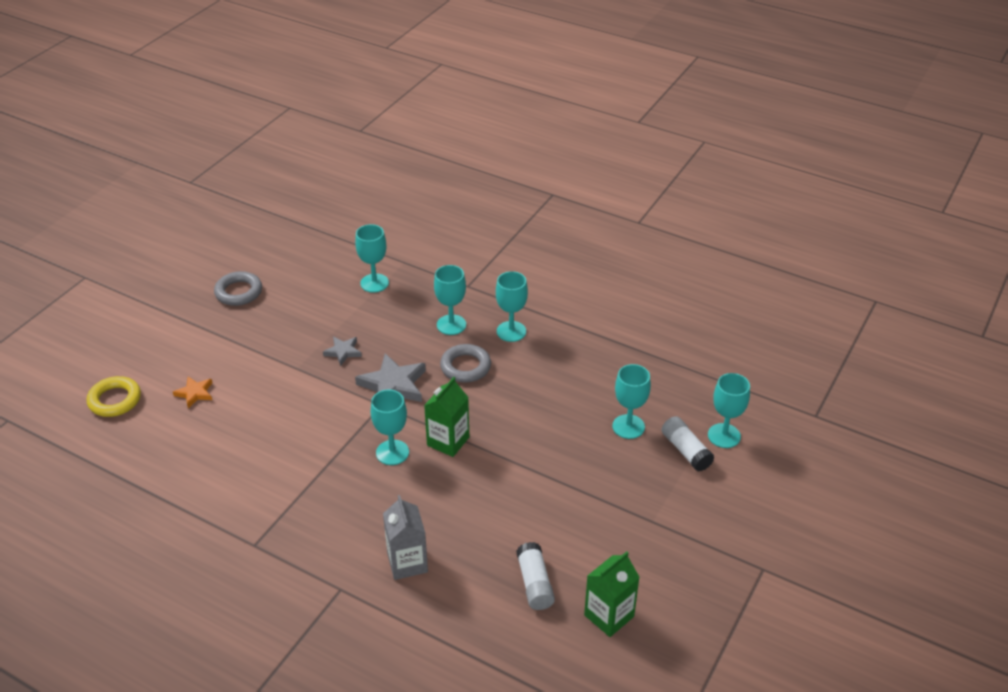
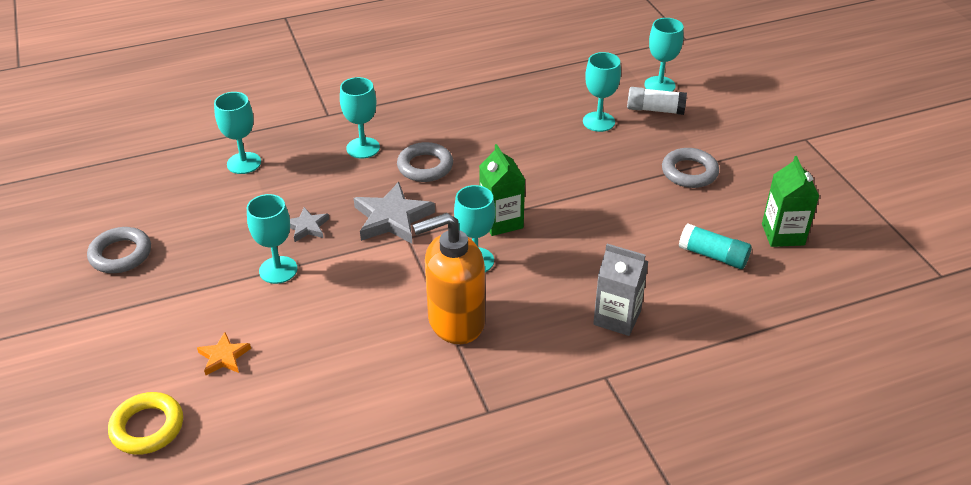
camera: 50 degrees left, 0 degrees up
turquoise goblet [496,271,528,342] -> turquoise goblet moved to [247,194,298,284]
white glue stick [516,542,555,610] -> turquoise glue stick [679,223,752,269]
none -> orange soap dispenser [413,213,485,344]
none -> grey ring [662,148,719,188]

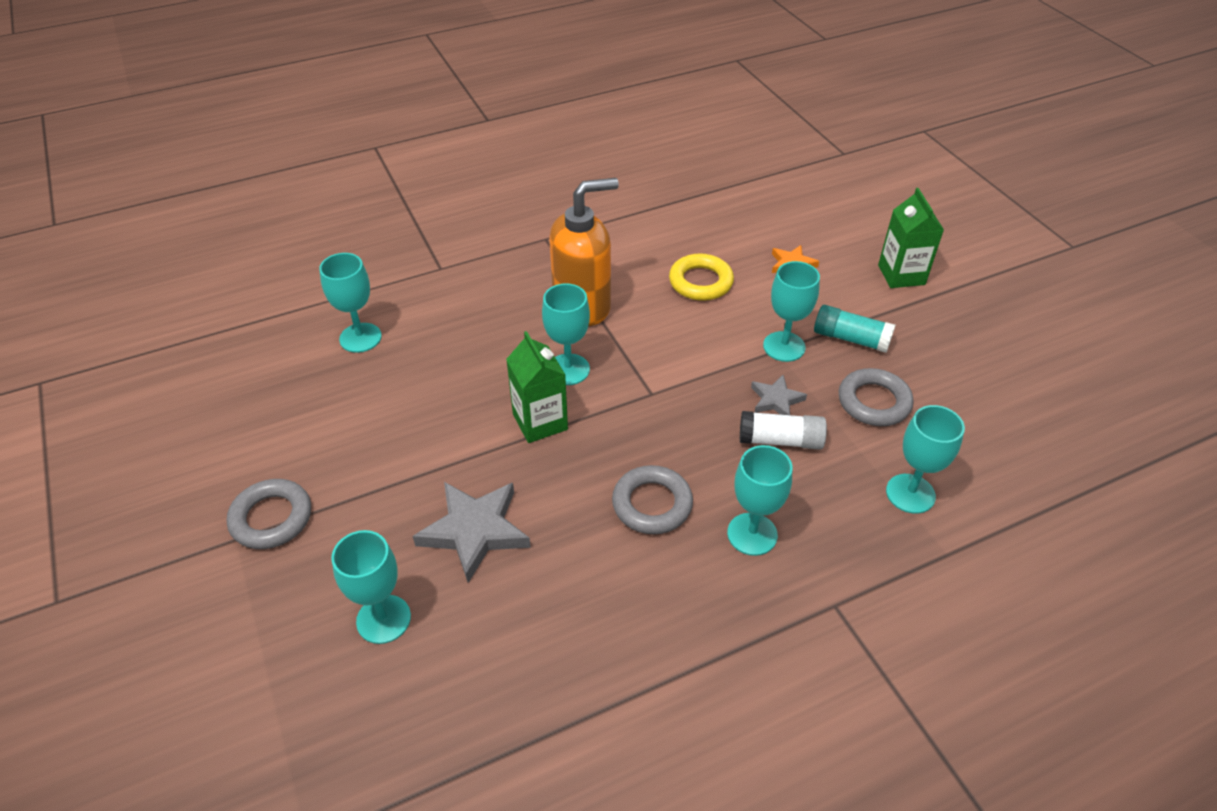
camera: 175 degrees right, 5 degrees up
grey ring [87,227,151,273] -> grey ring moved to [839,368,914,426]
yellow ring [108,392,183,455] -> yellow ring moved to [669,253,734,301]
grey star [354,182,435,244] -> grey star moved to [413,482,531,583]
grey carton [593,244,649,336] -> none
white glue stick [627,87,687,115] -> white glue stick moved to [740,411,827,450]
turquoise goblet [645,18,683,92] -> turquoise goblet moved to [319,253,382,353]
turquoise glue stick [679,223,752,269] -> turquoise glue stick moved to [814,305,895,353]
green carton [762,156,819,247] -> green carton moved to [878,188,944,288]

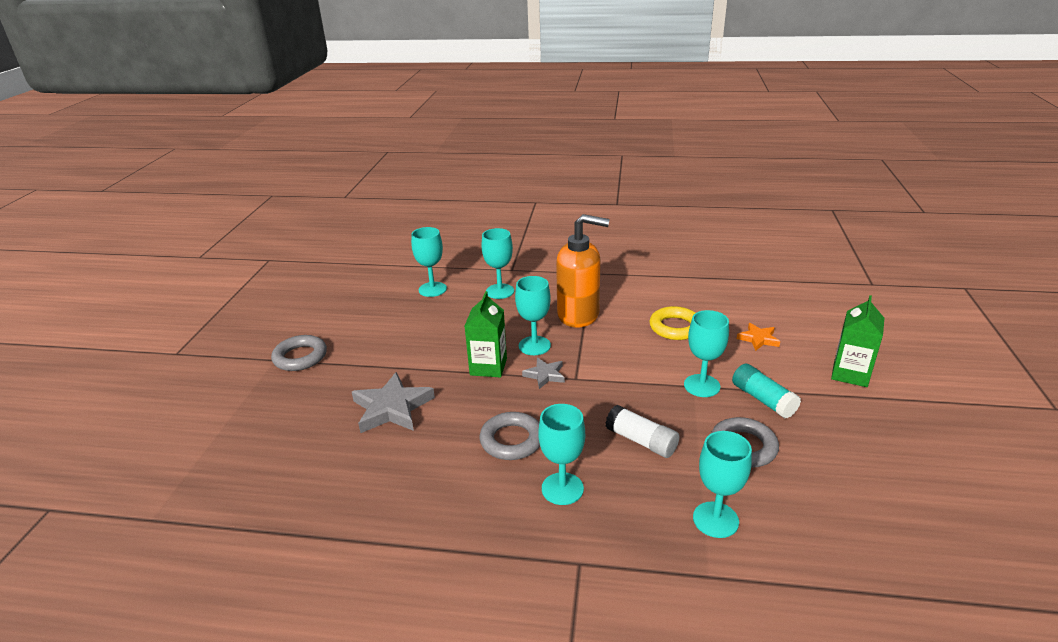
camera: 35 degrees right, 15 degrees down
turquoise goblet [331,530,411,644] -> turquoise goblet moved to [482,228,514,299]
grey star [751,375,807,415] -> grey star moved to [522,358,565,389]

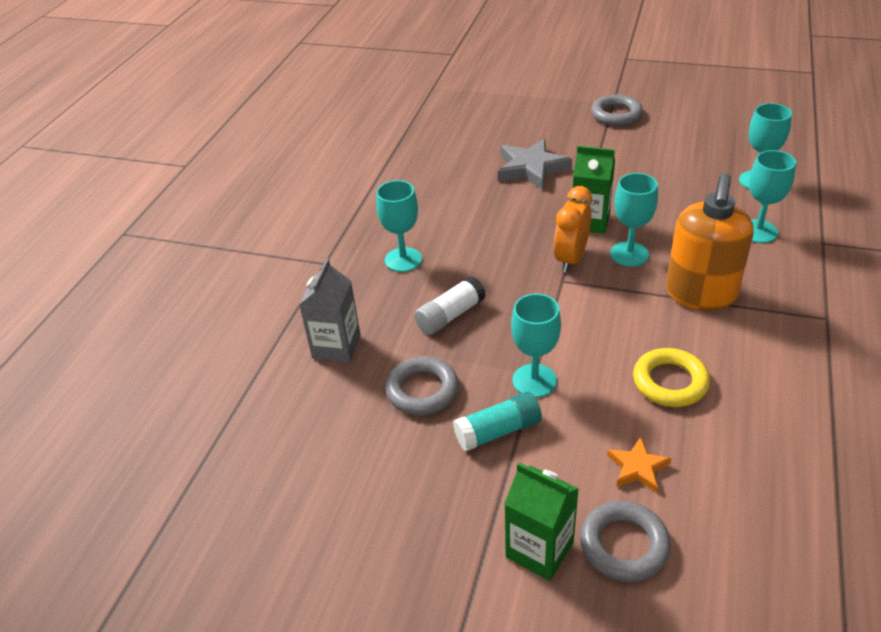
camera: 100 degrees right, 10 degrees up
grey ring [480,412,540,460] -> grey ring moved to [580,501,671,582]
grey star [522,358,565,389] -> orange clock [554,186,592,273]
turquoise goblet [693,431,752,538] -> grey carton [299,259,361,363]

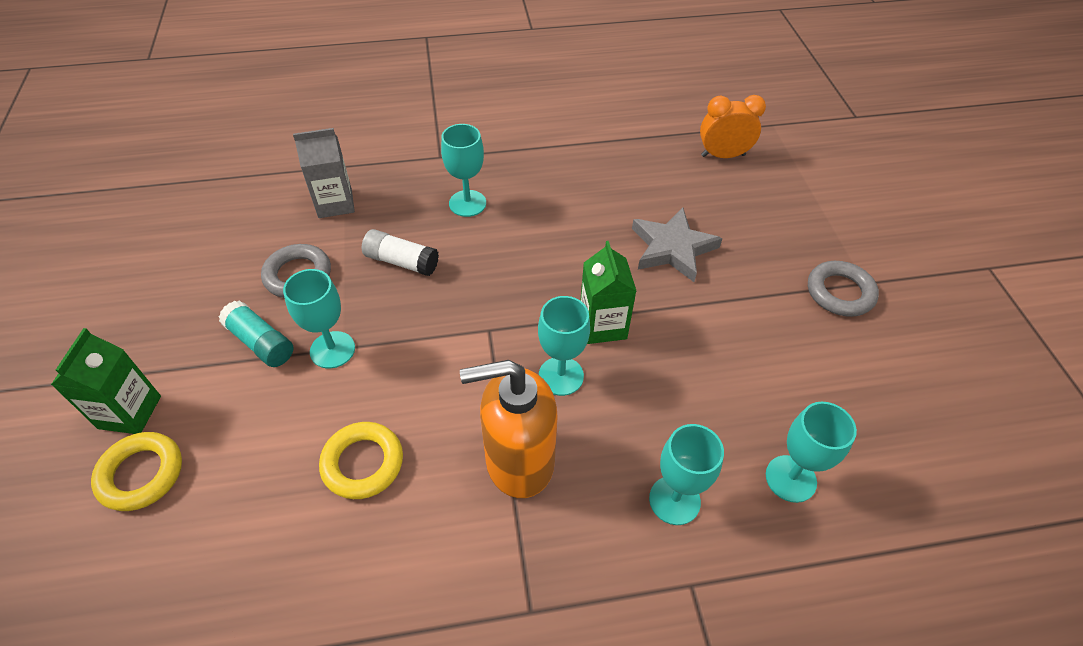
camera: 60 degrees right, 10 degrees up
orange clock [554,186,592,273] -> orange clock moved to [700,95,766,158]
grey ring [580,501,671,582] -> yellow ring [91,432,182,511]
orange star [607,437,671,493] -> none

